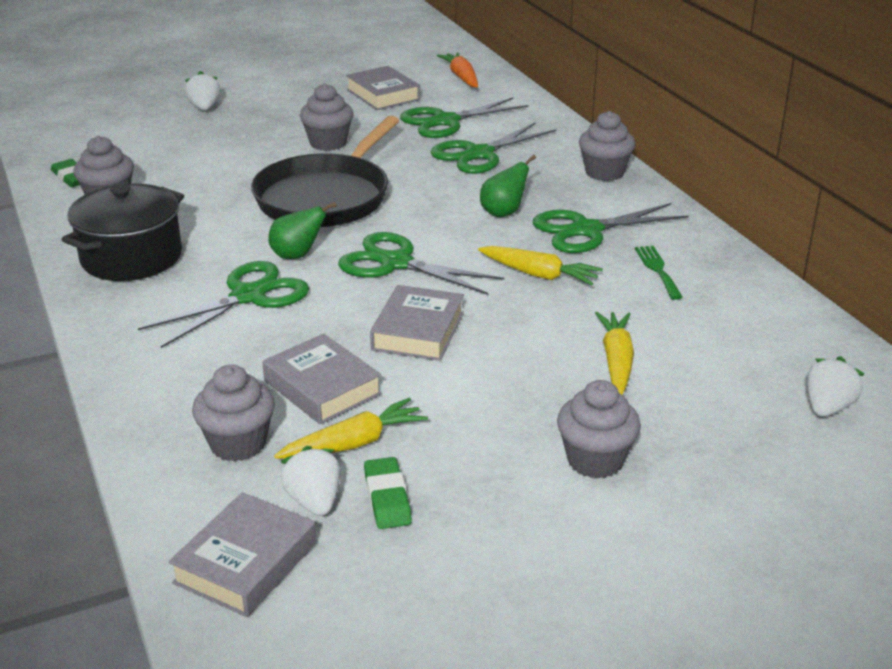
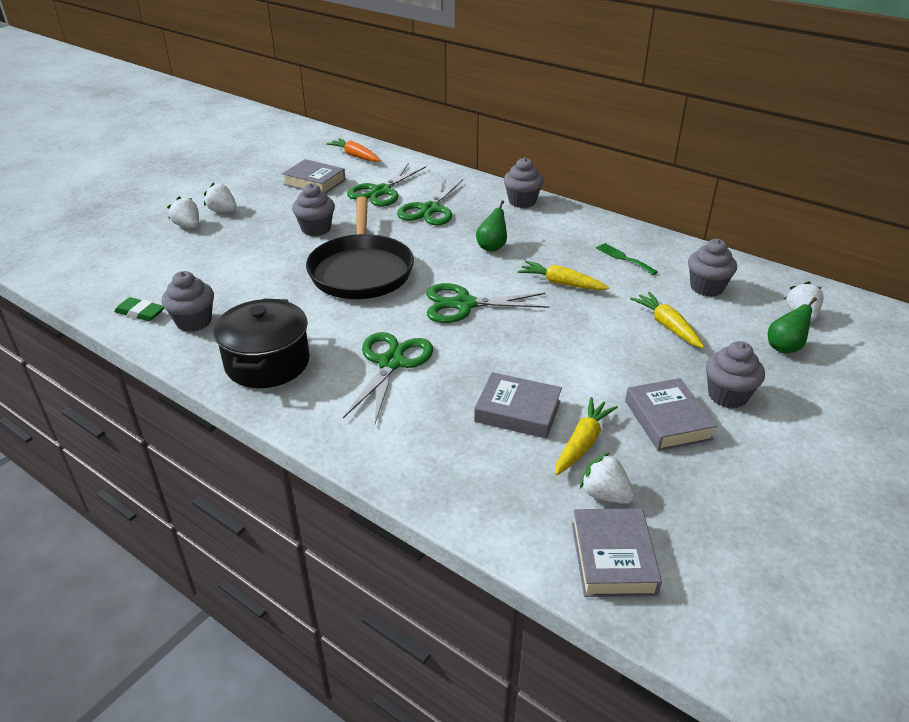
camera: 30 degrees left, 5 degrees up
grey cupcake [192,365,275,462] -> grey cupcake moved to [688,239,737,297]
green pear [268,202,337,259] -> green pear moved to [768,297,817,354]
green eraser [364,457,412,529] -> none
grey book [370,285,464,361] -> grey book moved to [625,378,717,451]
yellow carrot [478,246,603,285] -> yellow carrot turned 150 degrees counterclockwise [518,261,609,290]
green scissors [533,203,689,253] -> none
none -> white strawberry [204,182,237,212]

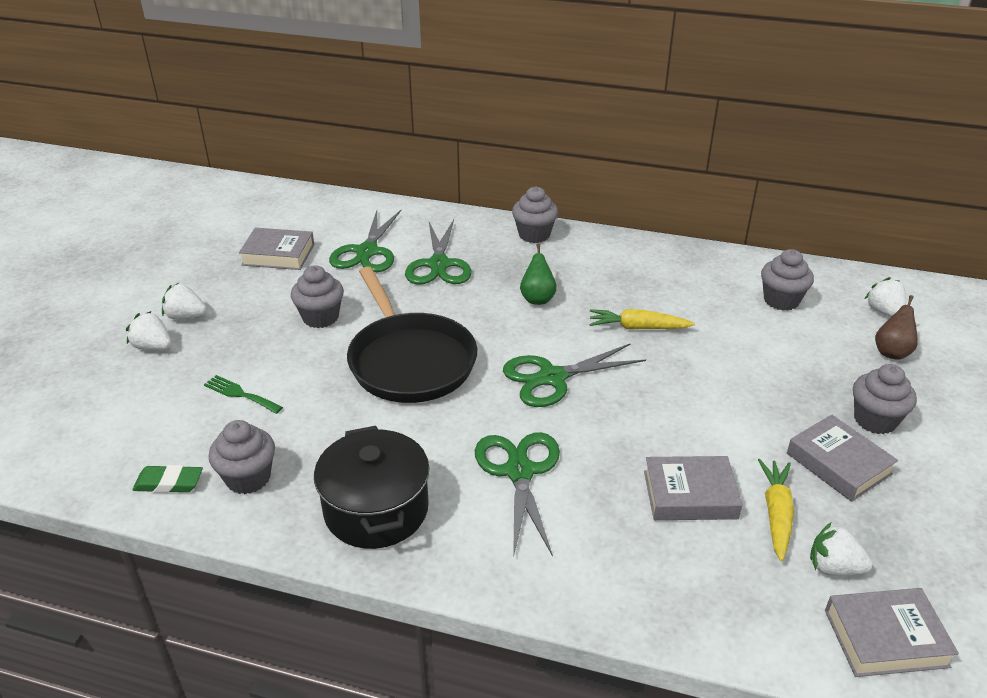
camera: 20 degrees left, 0 degrees up
orange carrot [326,138,381,162] -> none
grey book [572,508,662,597] -> grey book turned 75 degrees counterclockwise [825,588,959,677]
green fork [596,243,658,275] -> green fork moved to [204,375,283,414]
yellow carrot [630,292,704,348] -> none
green pear [768,297,817,354] -> brown pear [875,295,918,360]

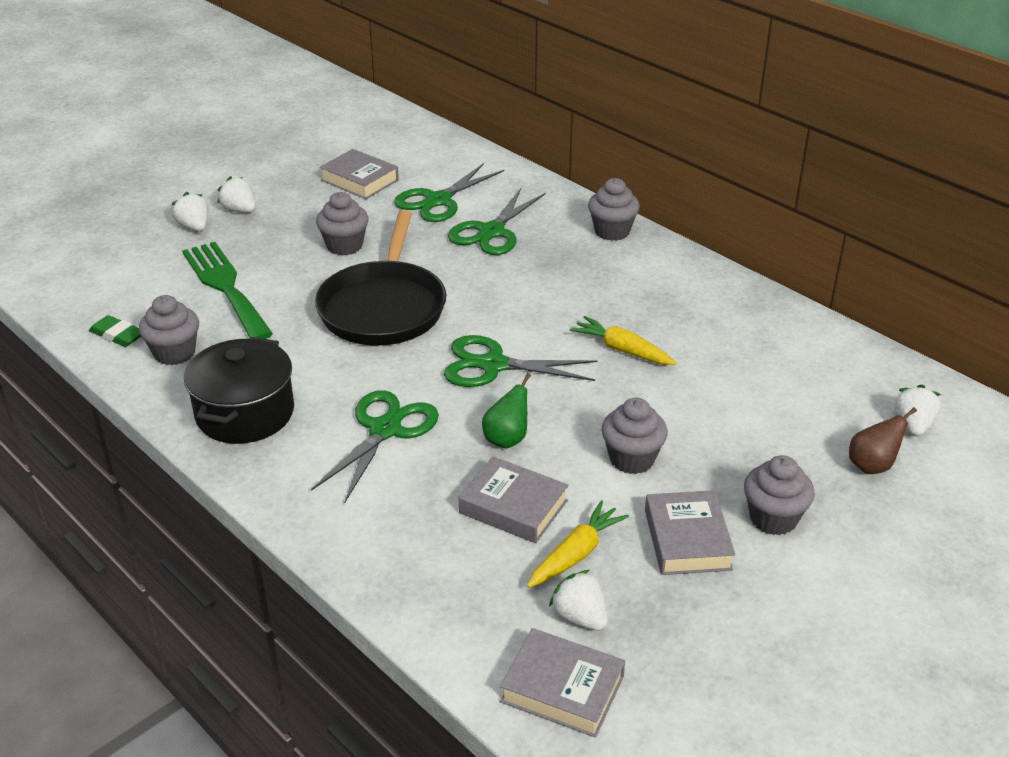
camera: 30 degrees right, 0 degrees up
green fork [204,375,283,414] -> green fork [182,242,273,339], size x2.13
green pear [520,244,557,305] -> green pear moved to [482,373,531,449]
grey cupcake [761,249,814,311] -> grey cupcake moved to [601,398,668,474]

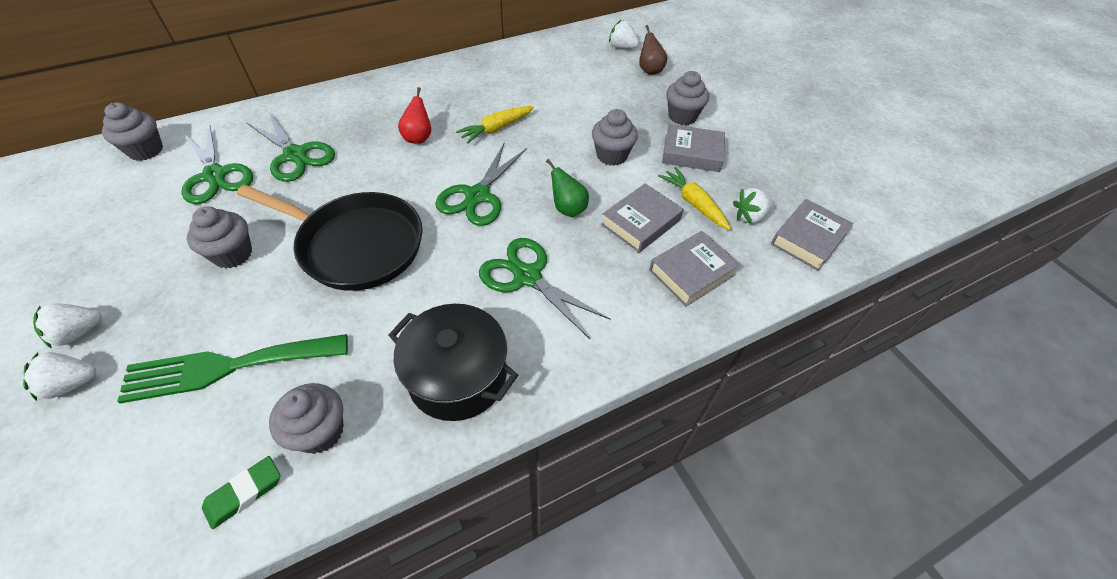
camera: 75 degrees left, 15 degrees up
grey book [320,149,399,199] -> grey book moved to [649,231,741,307]
grey cupcake [588,178,640,241] -> grey cupcake moved to [102,102,163,161]
none -> red pear [398,87,431,144]

